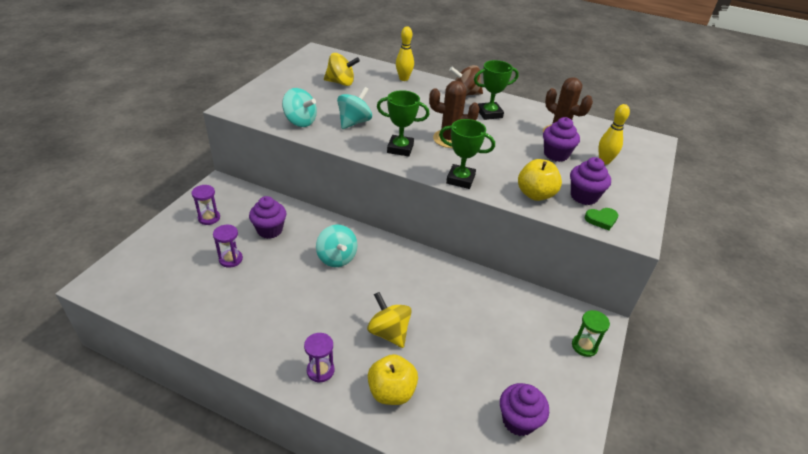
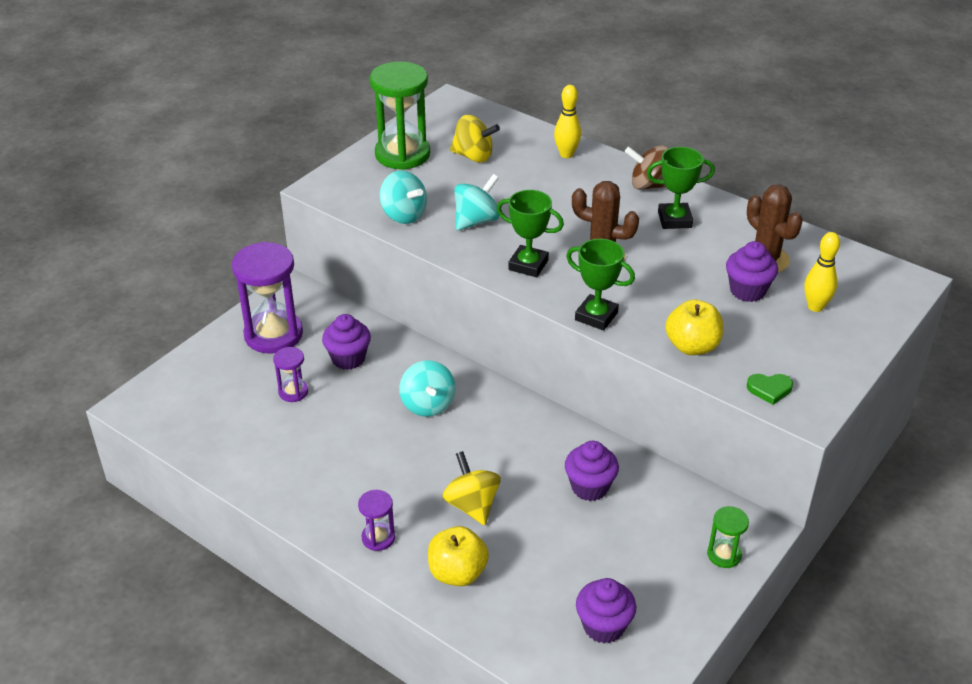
camera: 15 degrees right, 0 degrees up
purple hourglass [191,185,220,225] -> purple hourglass [232,242,303,354], size x2.07
purple cupcake [570,157,611,205] -> purple cupcake moved to [565,441,619,501]
none -> green hourglass [370,61,430,170]

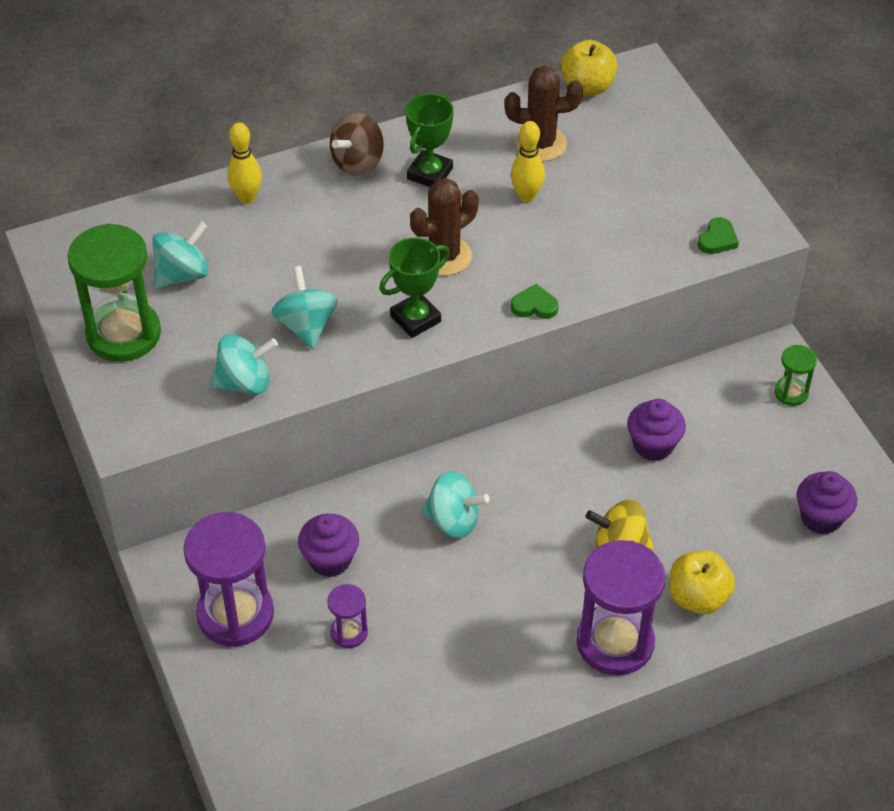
camera: 60 degrees left, 10 degrees up
purple hourglass [358,490,395,551] -> purple hourglass [576,540,665,676], size x2.07
yellow spinning top [450,115,500,162] -> turquoise spinning top [152,221,209,289]
green trophy [566,239,635,330] -> green heart [511,284,559,319]
yellow apple [665,300,723,355] -> yellow apple moved to [560,40,618,96]
purple cupcake [726,241,778,302] -> none
yellow bowling pin [804,232,840,312] -> yellow bowling pin moved to [511,121,545,202]

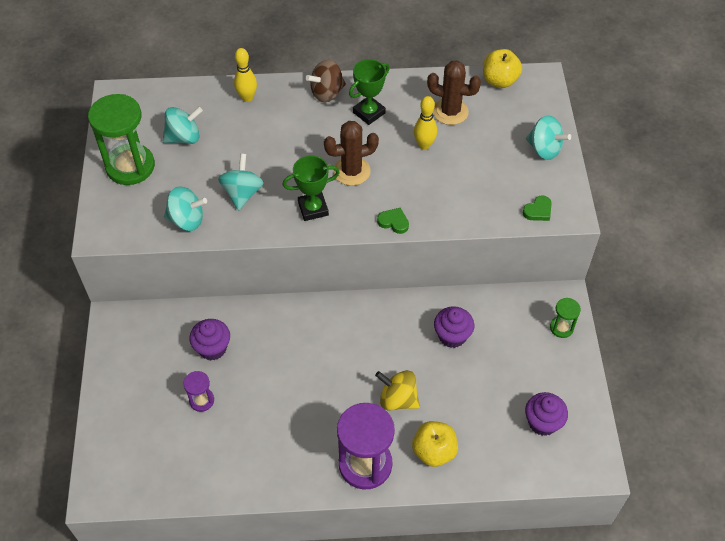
camera: 20 degrees right, 5 degrees up
purple hourglass [183,512,274,647] -> none
turquoise spinning top [421,471,490,538] -> turquoise spinning top moved to [526,115,571,160]

